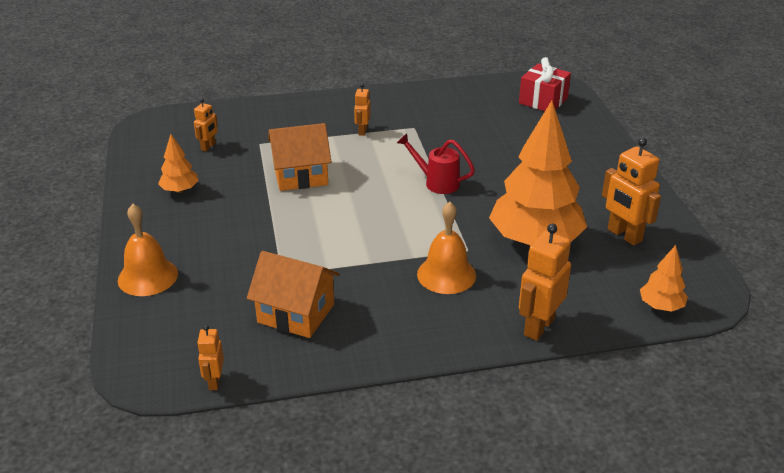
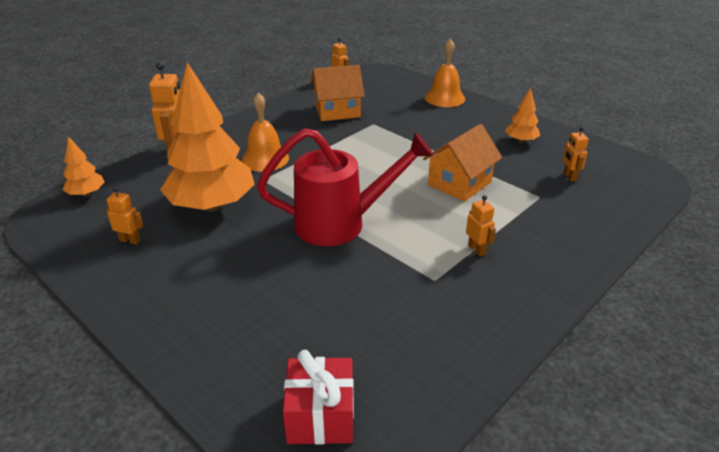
camera: 145 degrees right, 0 degrees up
red watering can [397,133,475,194] -> red watering can [257,128,434,246], size x1.88
orange robot [602,138,661,246] -> orange robot [106,187,143,245], size x0.56

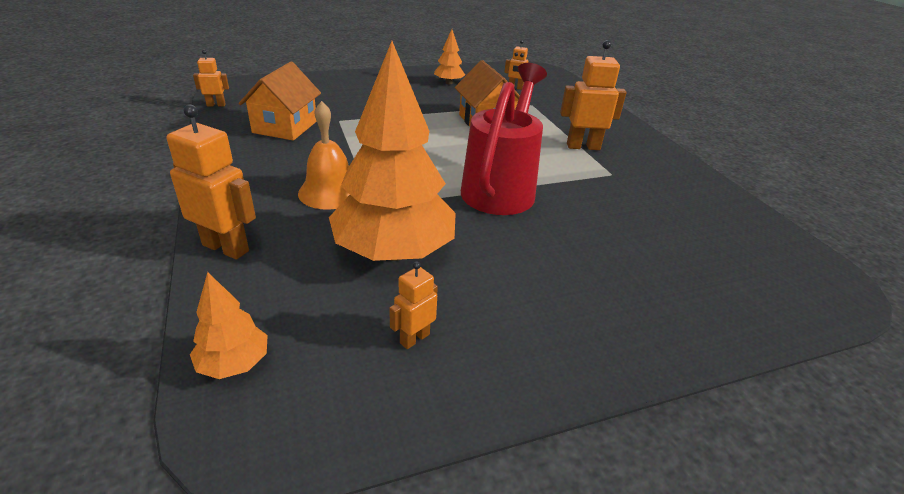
camera: 65 degrees left, 0 degrees up
red gift [283,350,354,445] -> none
orange bell [425,39,465,107] -> none
orange robot [466,195,496,256] -> orange robot [560,40,626,150], size x1.80

